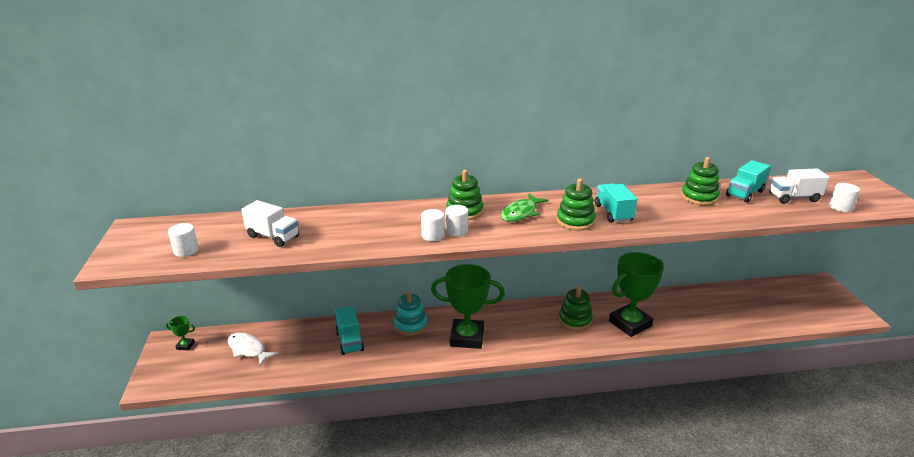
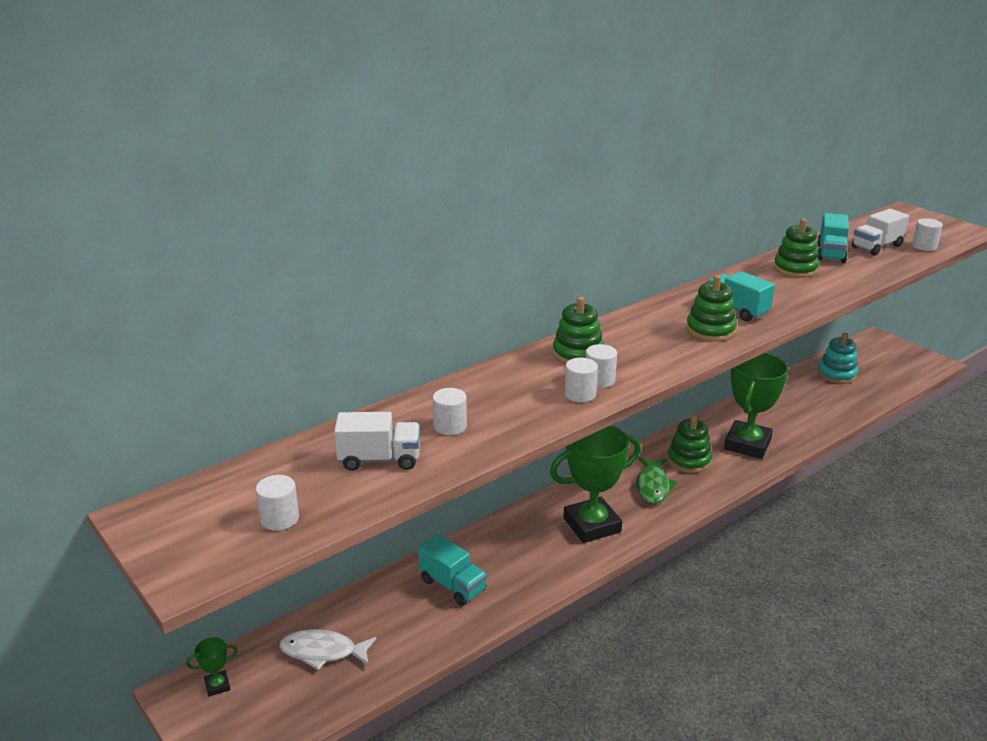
camera: 30 degrees left, 0 degrees up
turquoise stacking toy [393,291,427,336] -> turquoise stacking toy moved to [818,333,858,384]
green fish [501,194,548,222] -> green fish moved to [636,457,677,504]
none -> white cylinder [433,388,467,435]

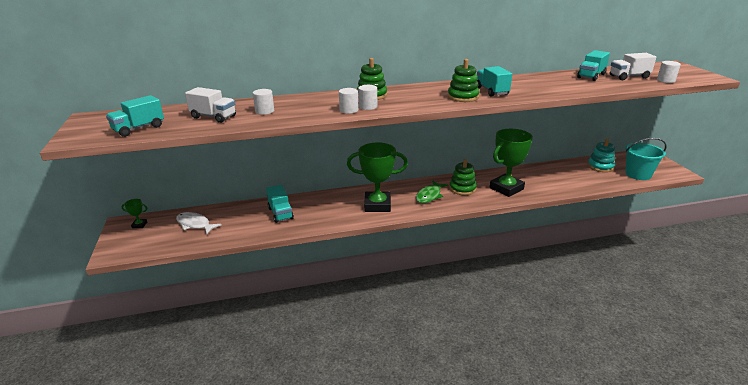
camera: 25 degrees right, 0 degrees up
white cylinder [256,475,299,530] -> turquoise truck [106,95,164,137]
green stacking toy [773,218,819,278] -> none
none -> turquoise bucket [625,138,667,180]

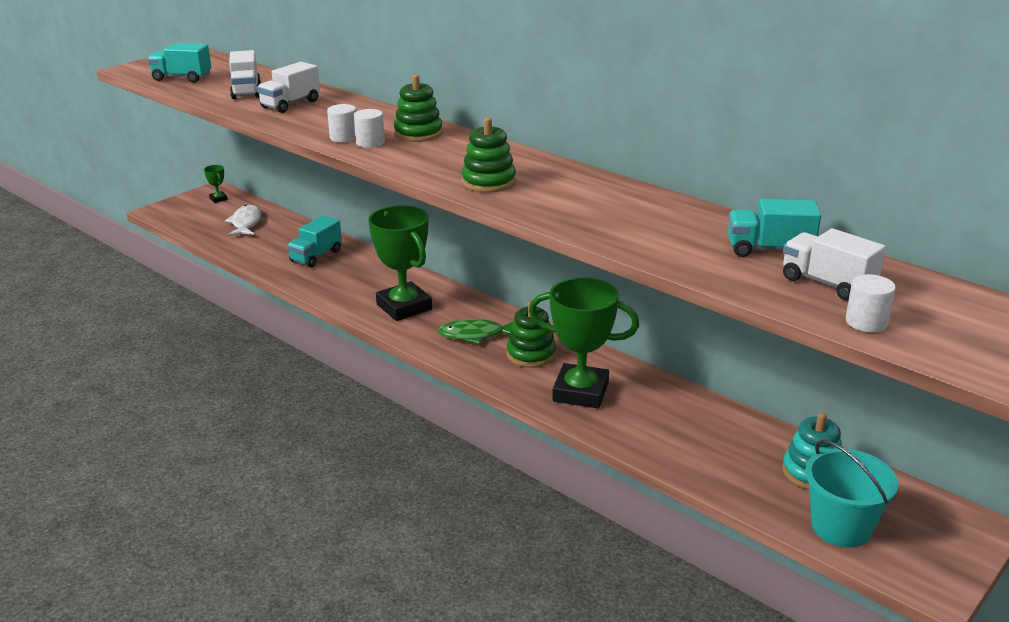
camera: 55 degrees right, 0 degrees up
white cylinder [253,89,274,115] -> white truck [257,62,320,113]
turquoise truck [477,66,512,97] -> none

